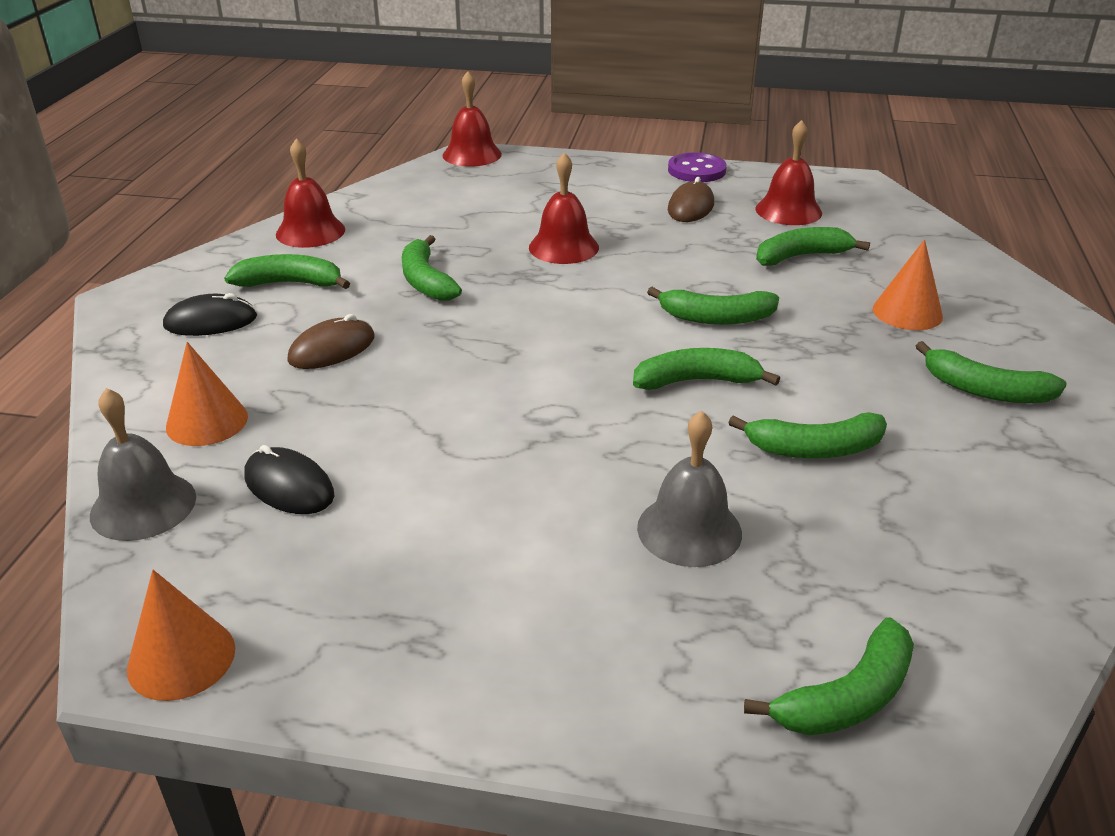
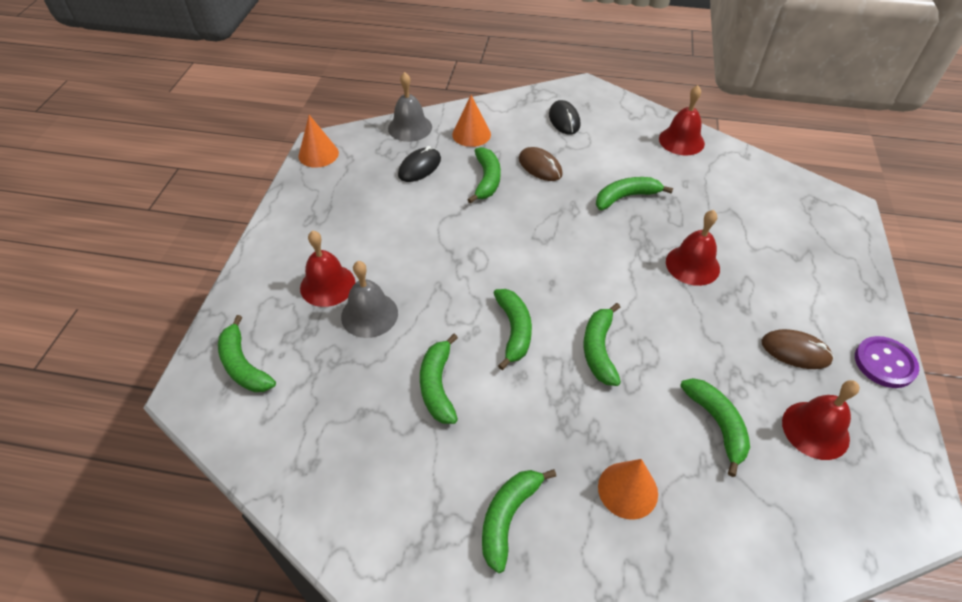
camera: 90 degrees right, 15 degrees up
green banana [224,254,350,289] -> green banana moved to [467,147,501,204]
red bell [442,71,502,167] -> red bell moved to [300,230,356,307]

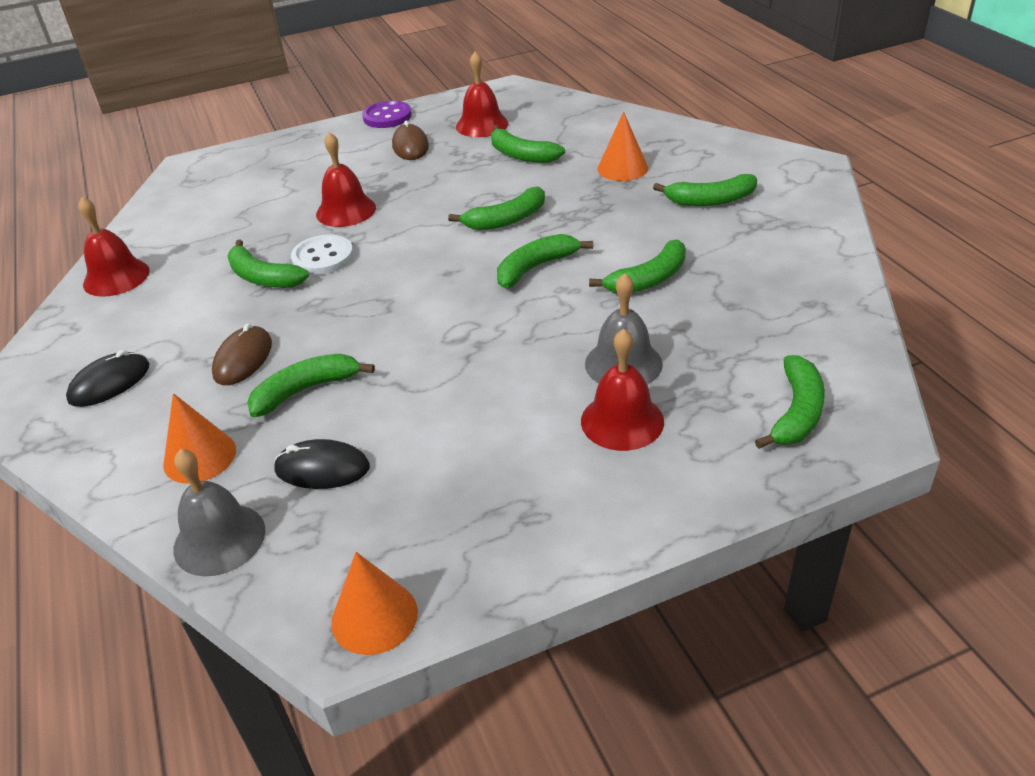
camera: 120 degrees left, 10 degrees down
green banana [680,378,750,477] -> green banana turned 90 degrees counterclockwise [491,125,565,163]
none -> white button [291,235,354,275]

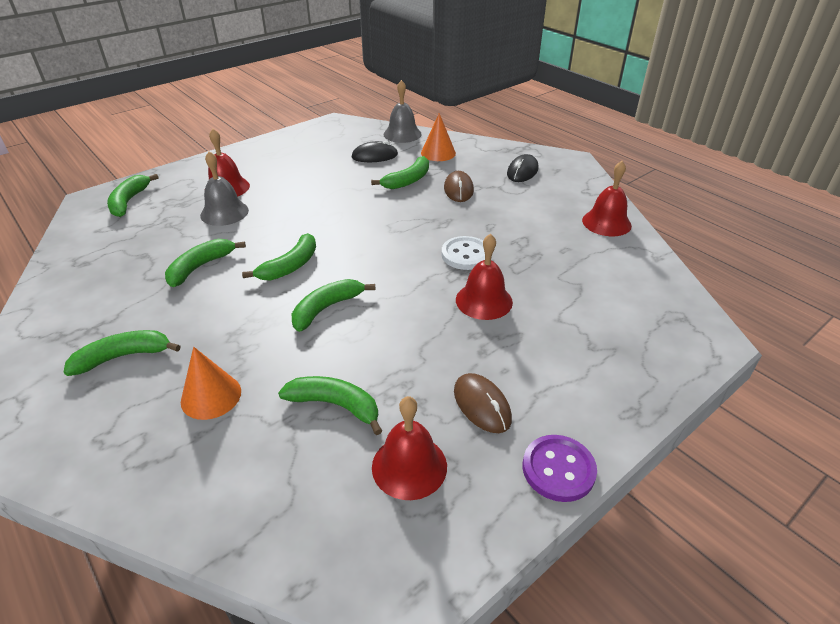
camera: 160 degrees right, 0 degrees up
green banana [227,239,309,288] -> none
orange cone [331,552,418,655] -> none

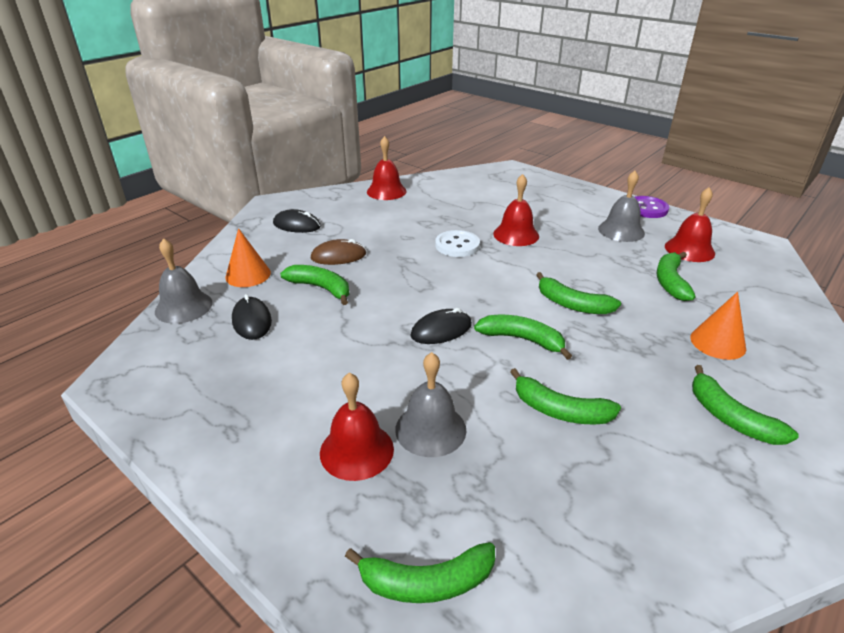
camera: 100 degrees left, 5 degrees down
brown mouse [454,373,512,433] -> grey bell [598,171,645,242]
none -> black mouse [410,308,472,344]

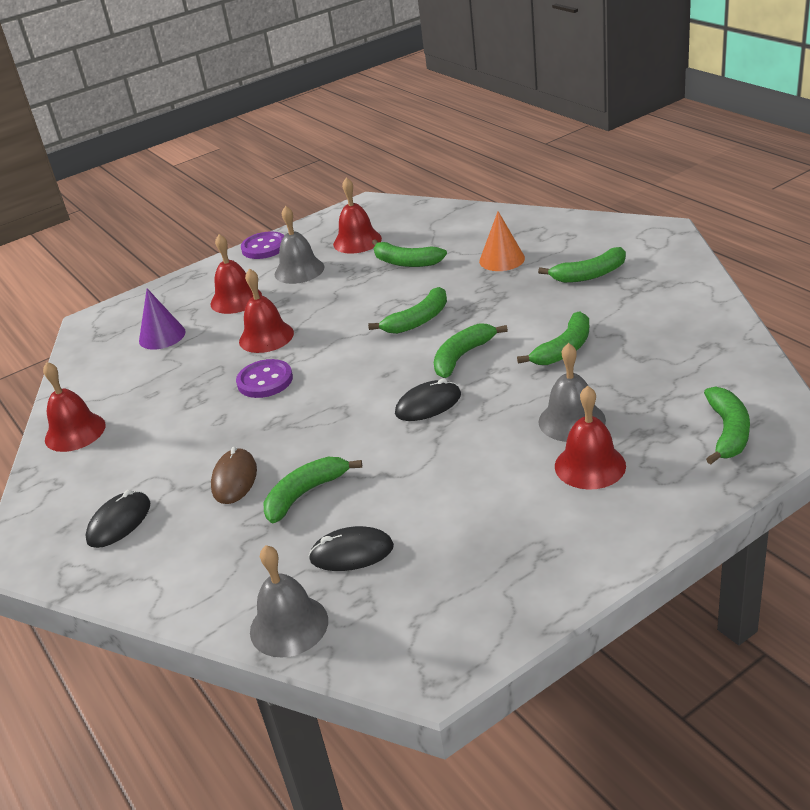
camera: 70 degrees left, 0 degrees up
orange cone [225,228,271,287] -> none
black mouse [410,308,472,344] -> black mouse turned 75 degrees clockwise [395,378,461,421]
white button [435,230,480,257] -> purple button [236,359,293,398]
none -> purple cone [139,289,186,350]
none -> red bell [210,234,262,314]

